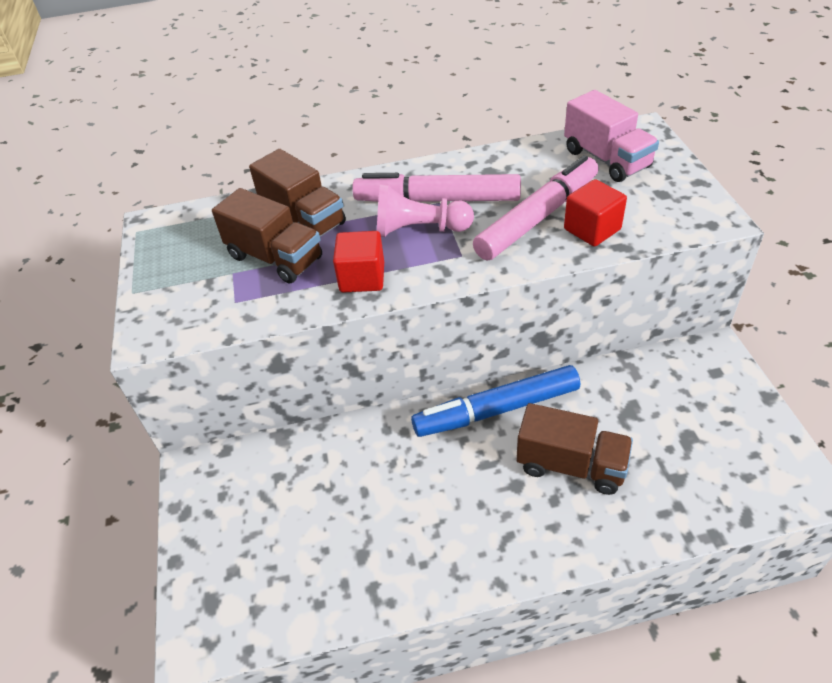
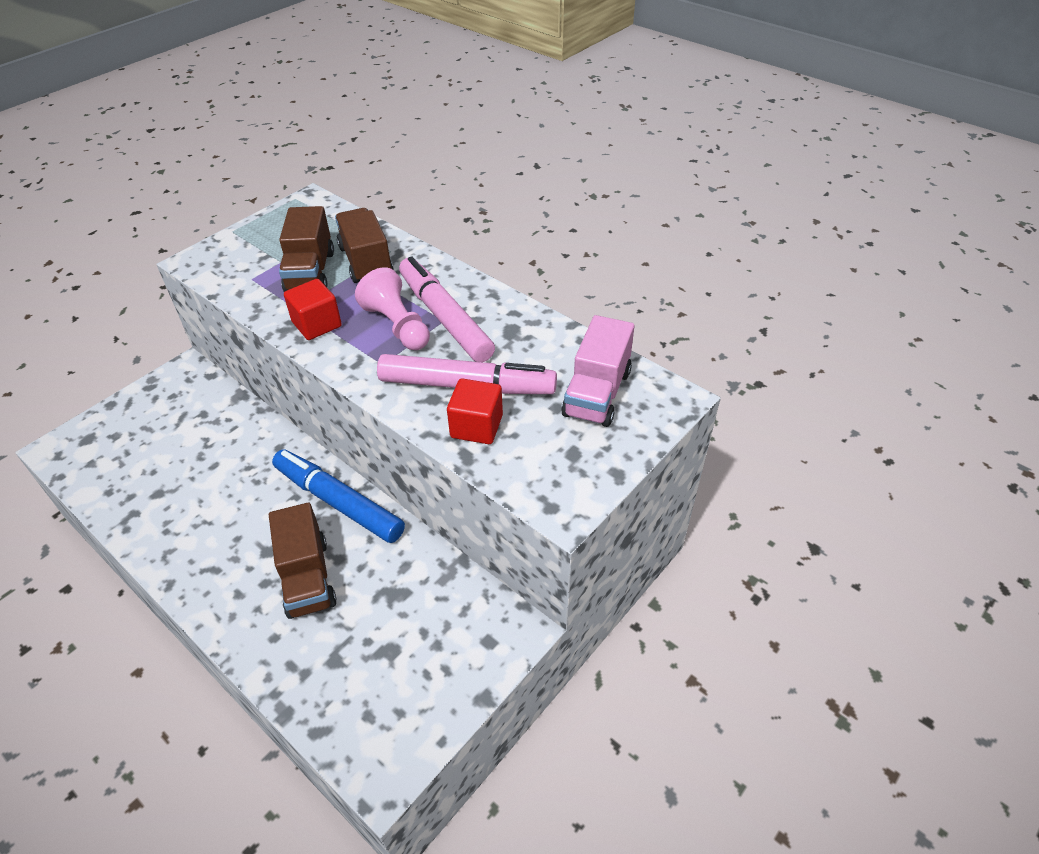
camera: 50 degrees right, 0 degrees up
brown truck [249,149,346,237] -> brown truck turned 150 degrees clockwise [335,208,393,283]

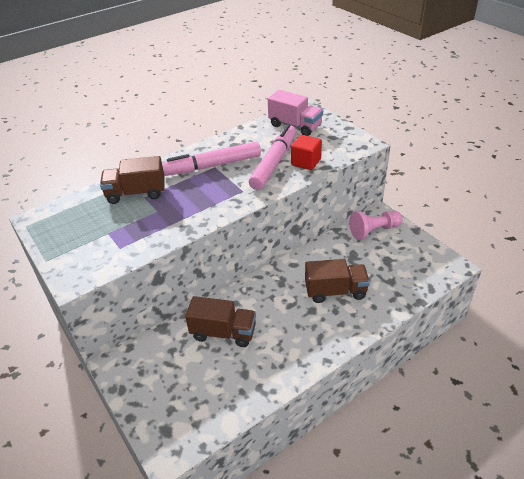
camera: 75 degrees left, 5 degrees down
blue marker [272,449,405,543] -> none
brown truck [279,206,334,292] -> brown truck moved to [185,296,256,347]
red cube [284,279,342,340] -> none
pink pawn [355,267,430,350] -> pink pawn moved to [349,211,403,240]

